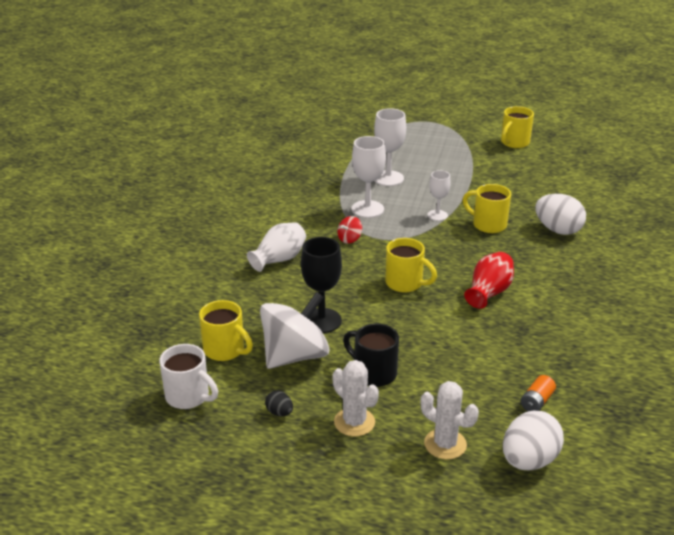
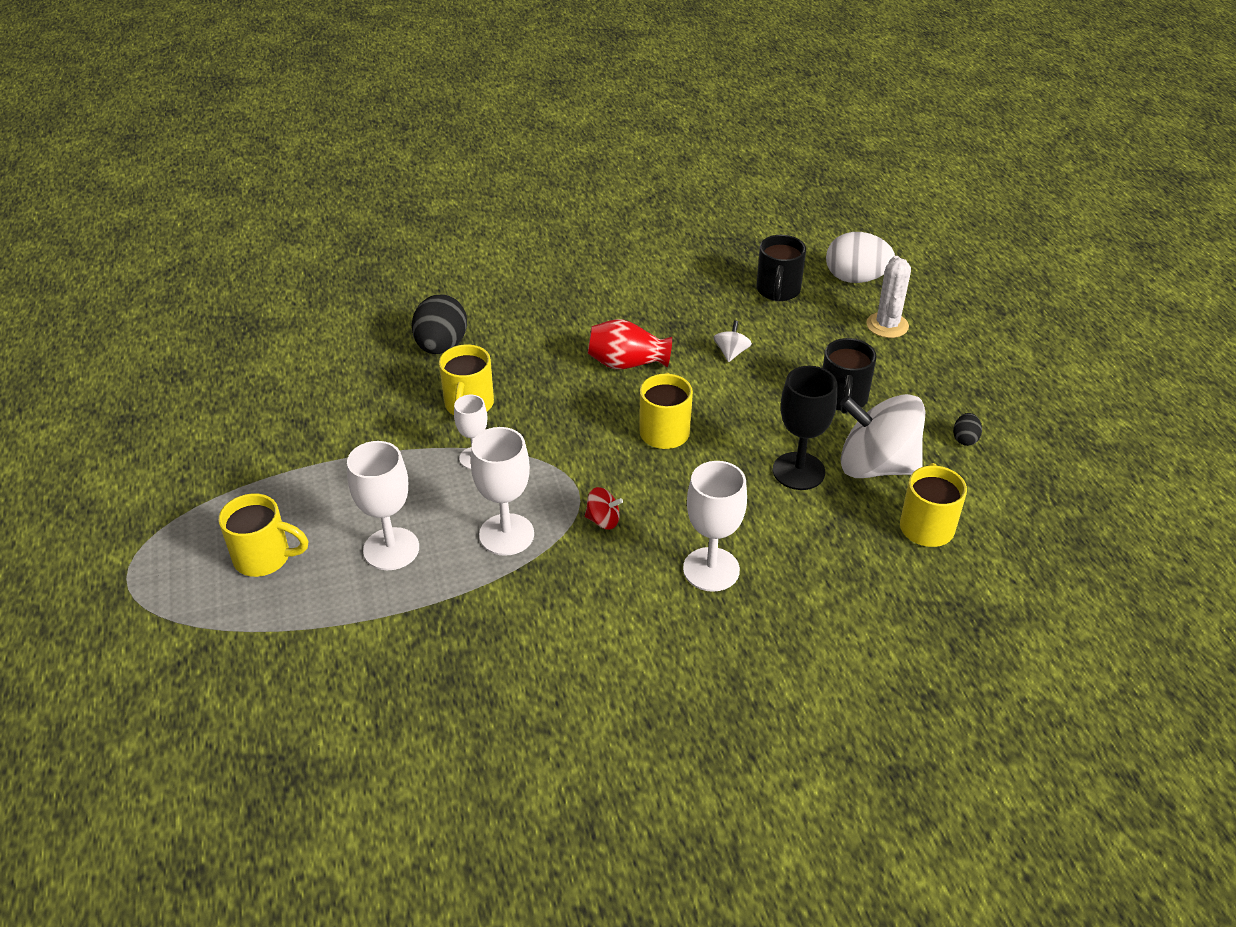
camera: 120 degrees left, 10 degrees up
white mug [159,344,218,409] -> none
white vase [247,222,306,272] -> white goblet [683,461,747,592]
white cactus [332,360,379,437] -> none
yellow mug [501,106,534,148] -> yellow mug moved to [219,493,308,577]
orange battery [521,375,556,411] -> black mug [757,235,806,301]
white egg [535,194,586,235] -> black egg [412,294,467,354]
none -> white spinning top [714,320,752,362]

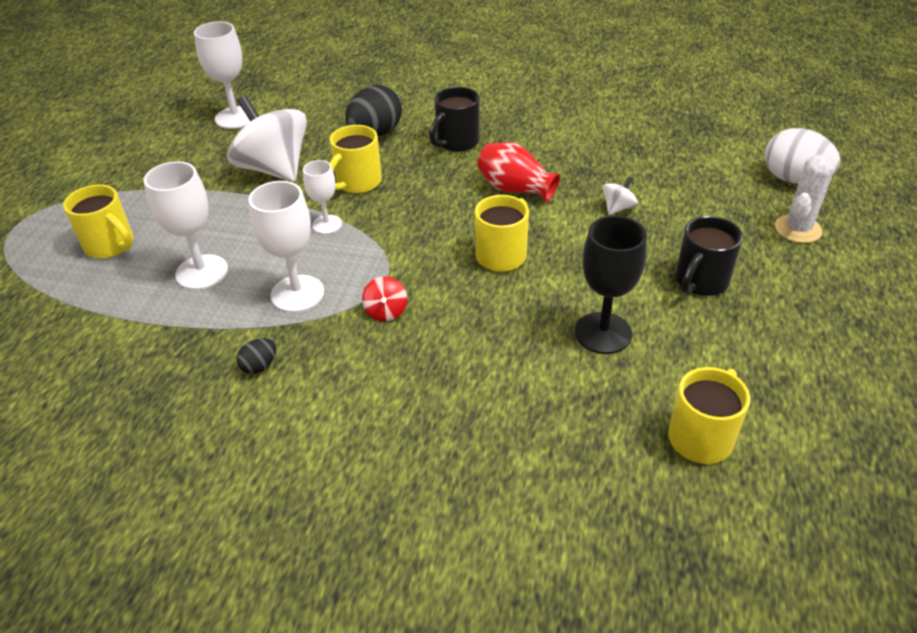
camera: 30 degrees right, 0 degrees up
red spinning top [585,487,623,530] -> red spinning top turned 45 degrees clockwise [362,276,407,321]
white goblet [683,461,747,592] -> white goblet moved to [194,21,251,129]
black mug [757,235,806,301] -> black mug moved to [429,87,480,152]
white spinning top [840,394,926,478] -> white spinning top moved to [227,95,307,182]
black egg [953,413,982,446] -> black egg moved to [237,338,276,374]

